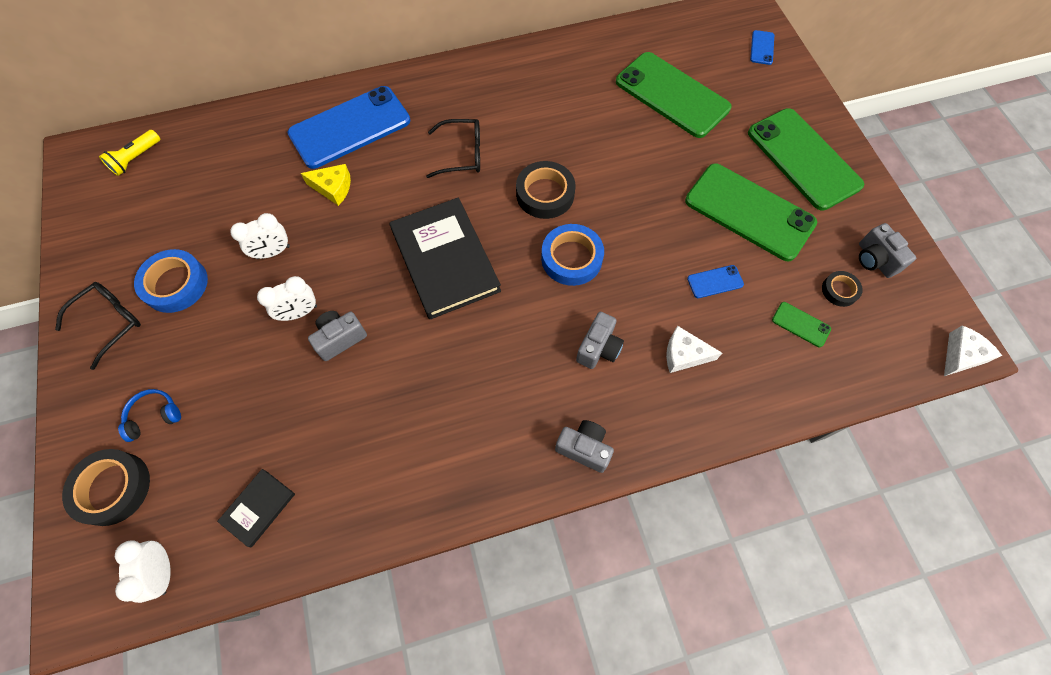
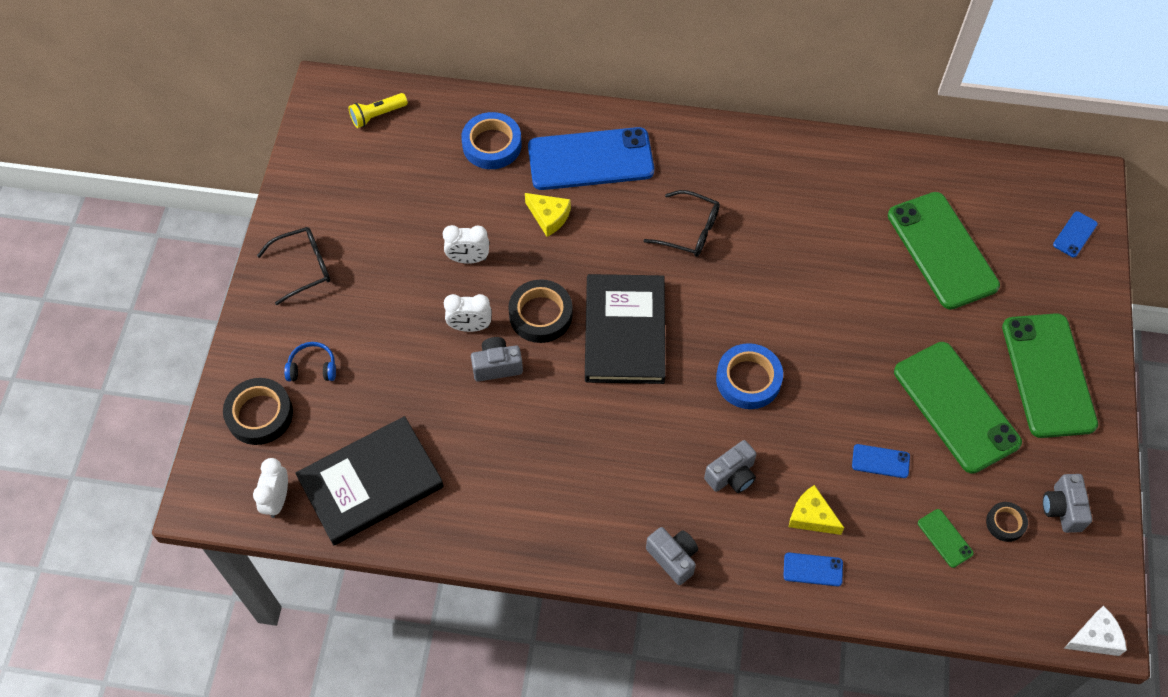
camera: 25 degrees right, 5 degrees down
blue tape [134,249,208,313] -> blue tape moved to [461,112,522,169]
black book [217,469,295,547] -> black book [295,416,444,545], size x2.11
black tape [516,161,575,219] -> black tape moved to [508,279,573,343]
white cheese [666,326,722,373] -> yellow cheese [789,485,844,535]
none -> blue phone [783,553,843,586]

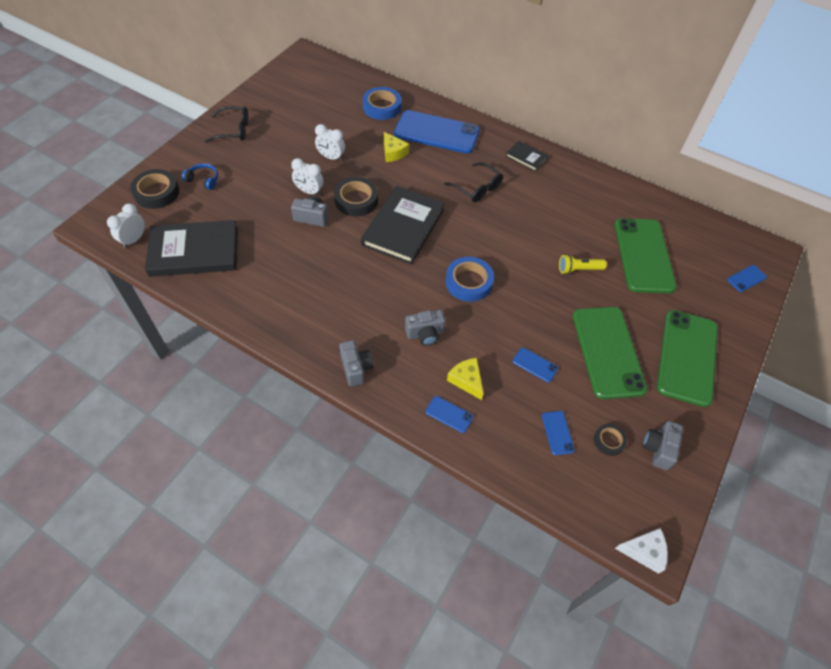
camera: 20 degrees right, 5 degrees down
yellow flashlight [349,93,408,128] -> yellow flashlight moved to [559,254,607,274]
green phone [918,509,974,568] -> blue phone [542,411,575,455]
none -> black book [506,141,548,171]

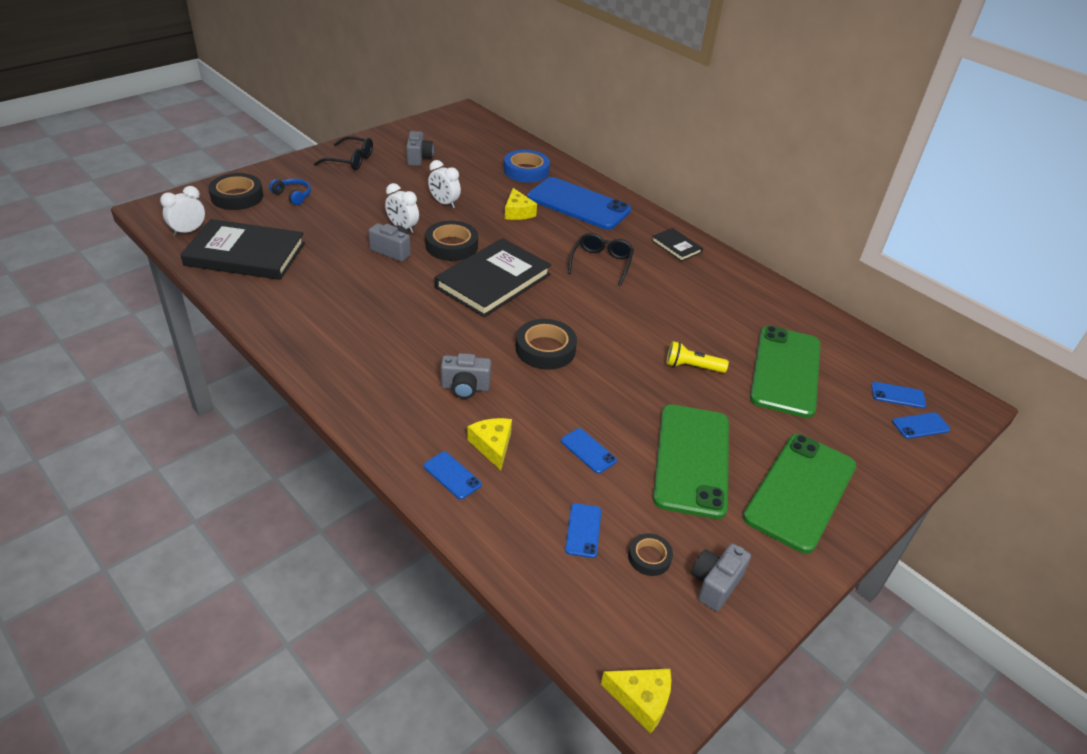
camera: 15 degrees right, 15 degrees down
grey camera [339,340,373,387] -> grey camera moved to [406,131,434,166]
black glasses [444,162,503,202] -> black glasses turned 135 degrees counterclockwise [568,233,634,286]
blue tape [445,257,494,302] -> black tape [516,319,577,370]
white cheese [615,528,668,574] -> yellow cheese [601,669,671,734]
none -> blue phone [871,382,926,408]

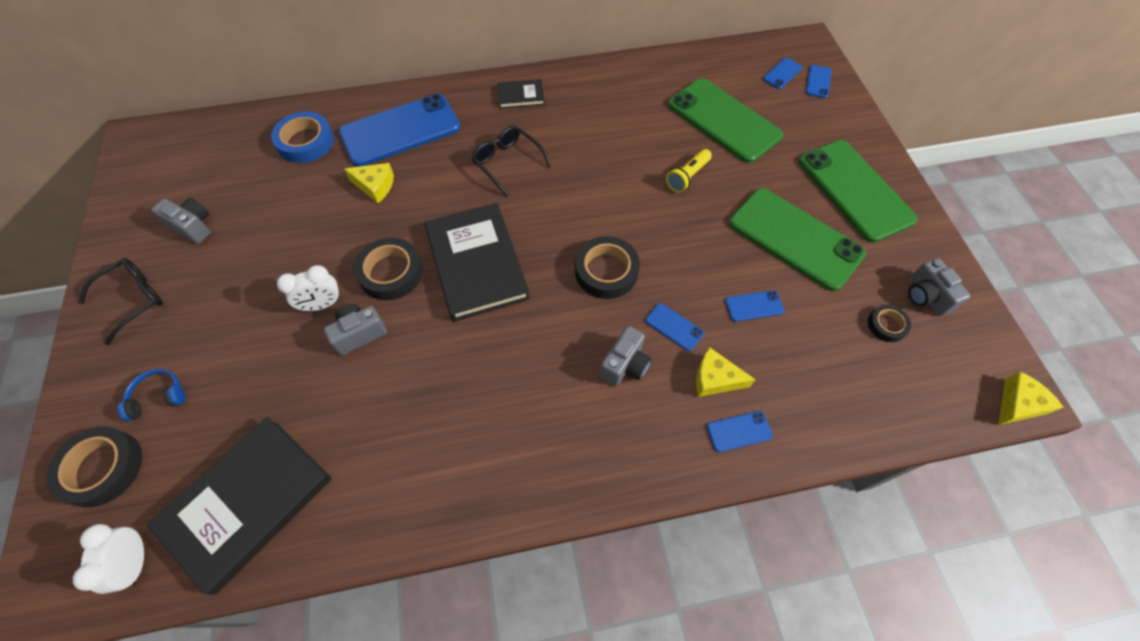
camera: 55 degrees left, 20 degrees up
white clock [428,160,461,208] -> none
blue phone [565,503,601,558] -> blue phone moved to [645,303,704,351]

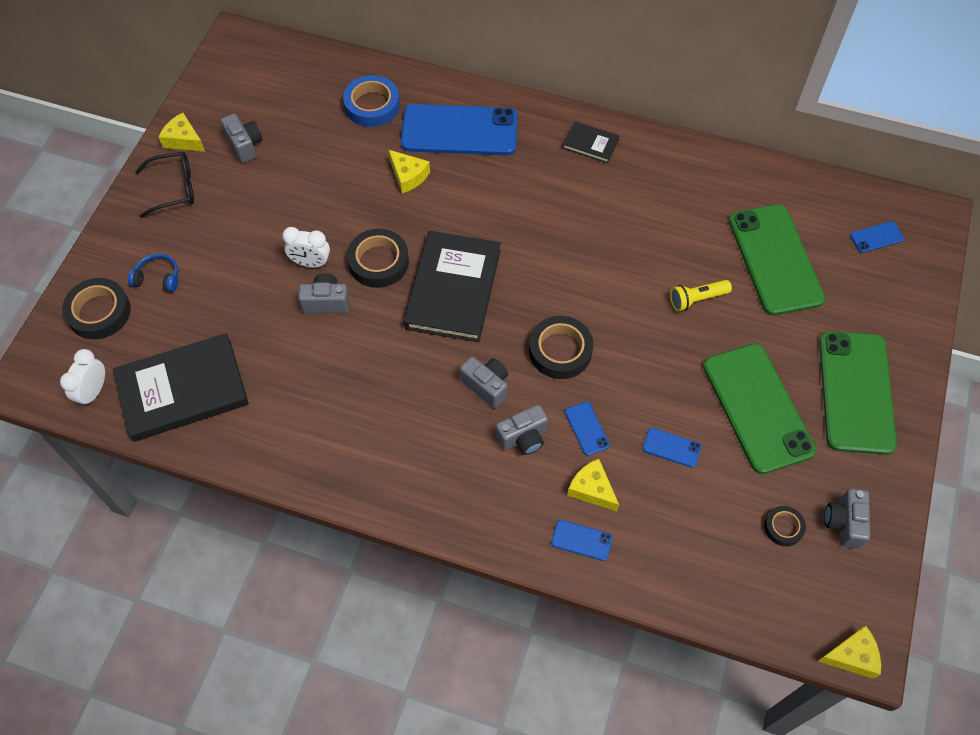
camera: 30 degrees right, 0 degrees up
black glasses [472,126,552,197] -> none
blue phone [806,65,832,98] -> none
none -> yellow cheese [159,113,205,152]
none -> grey camera [460,357,508,408]

